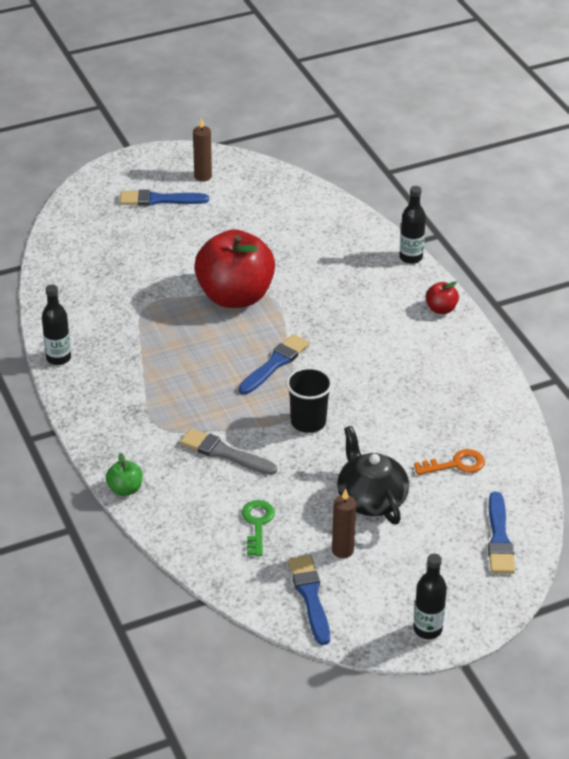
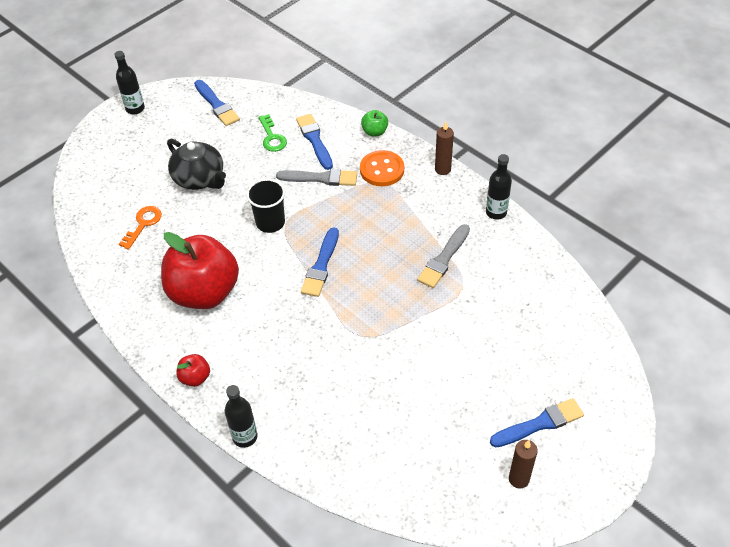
camera: 160 degrees right, 10 degrees up
red apple [194,229,275,308] -> red apple moved to [161,232,239,309]
brown candle [332,489,356,558] -> brown candle moved to [435,122,454,175]
orange key [414,449,485,475] -> orange key turned 150 degrees clockwise [119,206,162,250]
blue brush [488,492,515,574] -> blue brush moved to [296,114,333,170]
none -> orange button [360,150,404,186]
none -> grey brush [417,224,470,288]

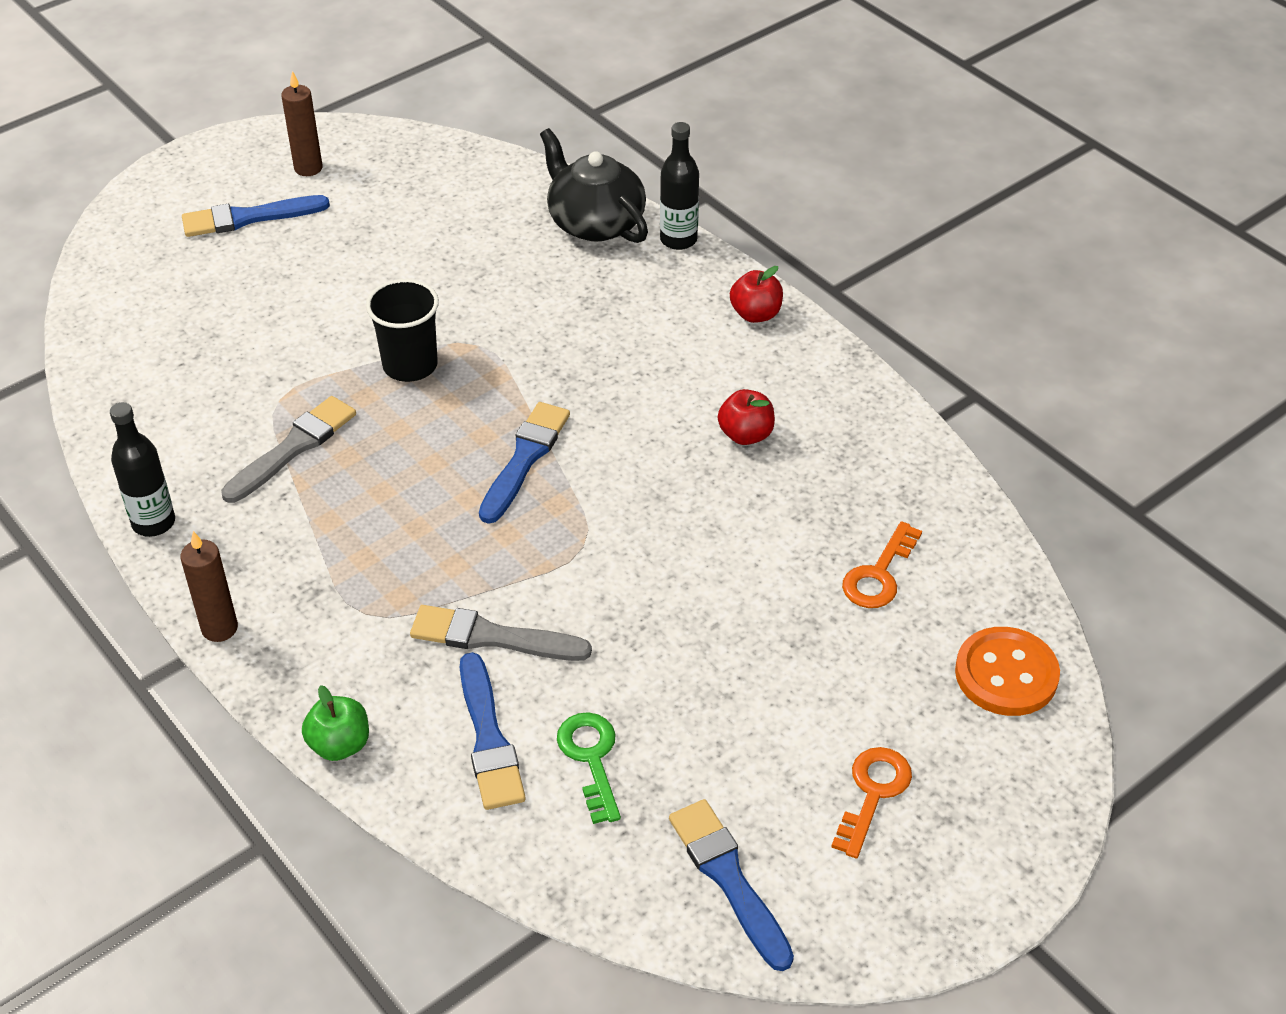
camera: 175 degrees left, 5 degrees down
black bottle [114,51,145,114] -> none
red apple [161,232,239,309] -> red apple [718,389,775,445], size x0.41
black teapot [167,139,226,190] -> black teapot moved to [540,128,648,243]
black cup [246,179,285,233] -> black cup moved to [366,279,439,382]
orange button [360,150,404,186] -> orange button moved to [955,627,1060,716]
none -> orange key [831,747,912,858]

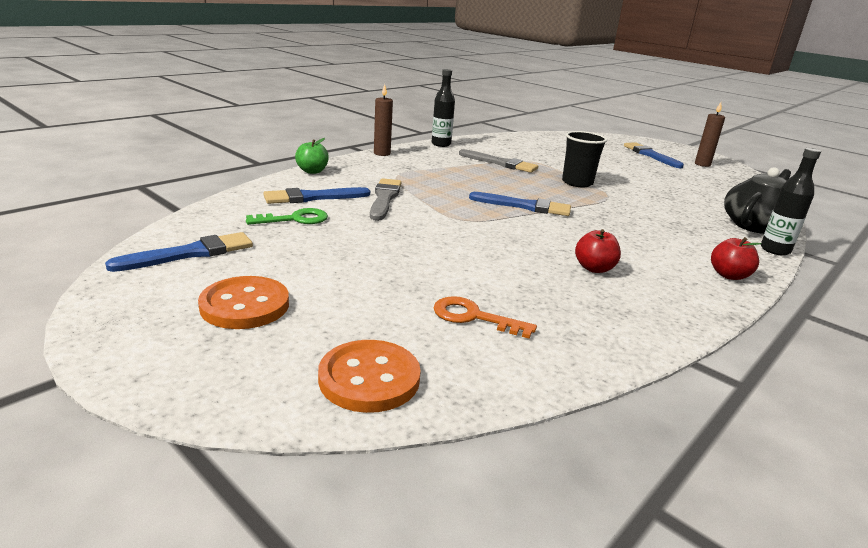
camera: 80 degrees right, 20 degrees down
orange key [831,747,912,858] -> orange button [198,276,289,329]

